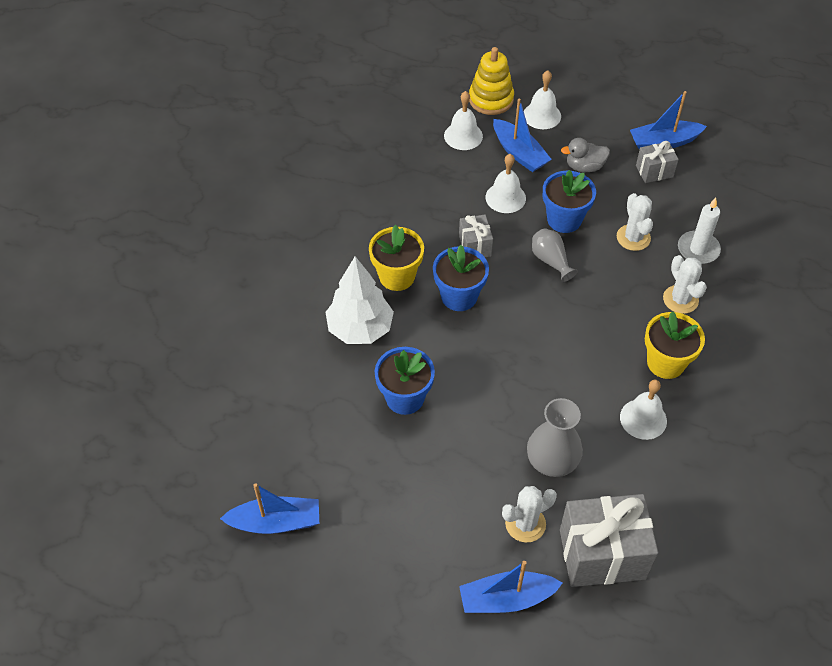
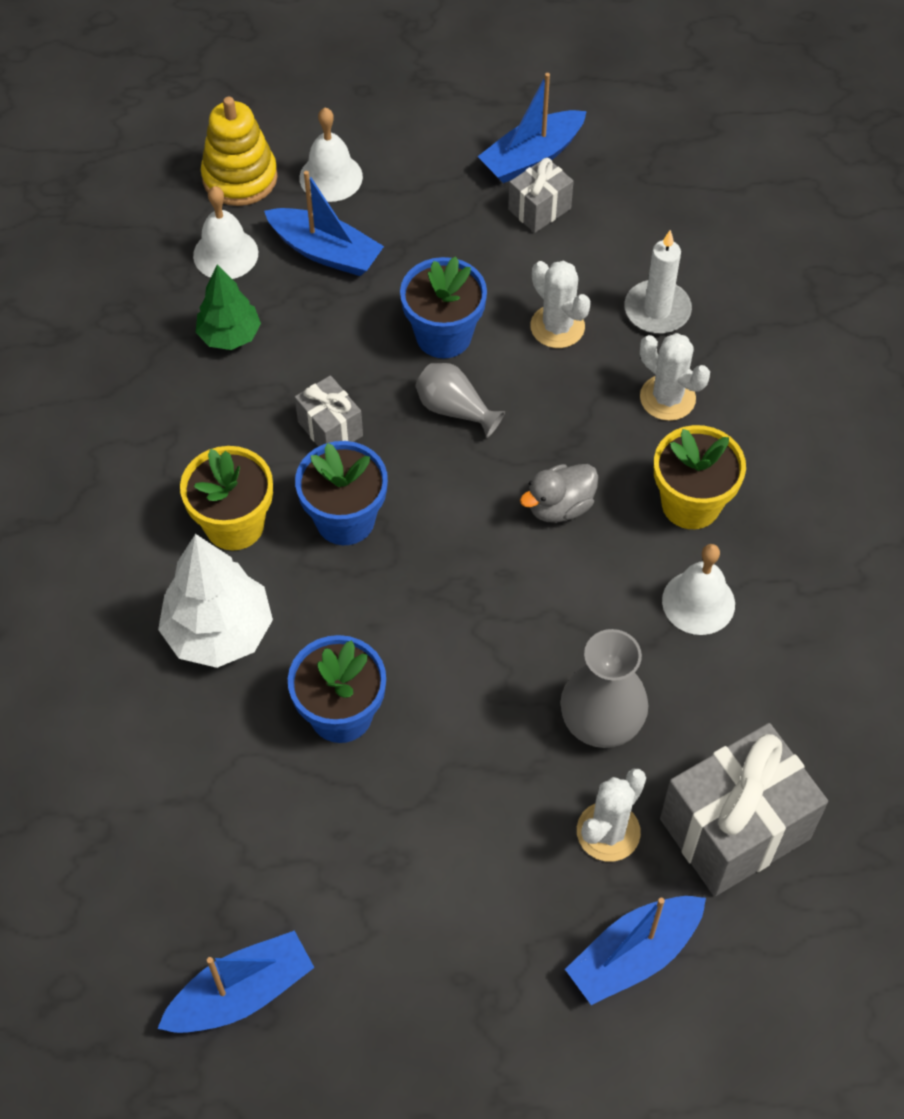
camera: 25 degrees left, 5 degrees up
white bell [486,154,526,213] -> none
grey duck [561,138,610,172] -> grey duck moved to [520,464,598,523]
none -> green tree [196,264,261,350]

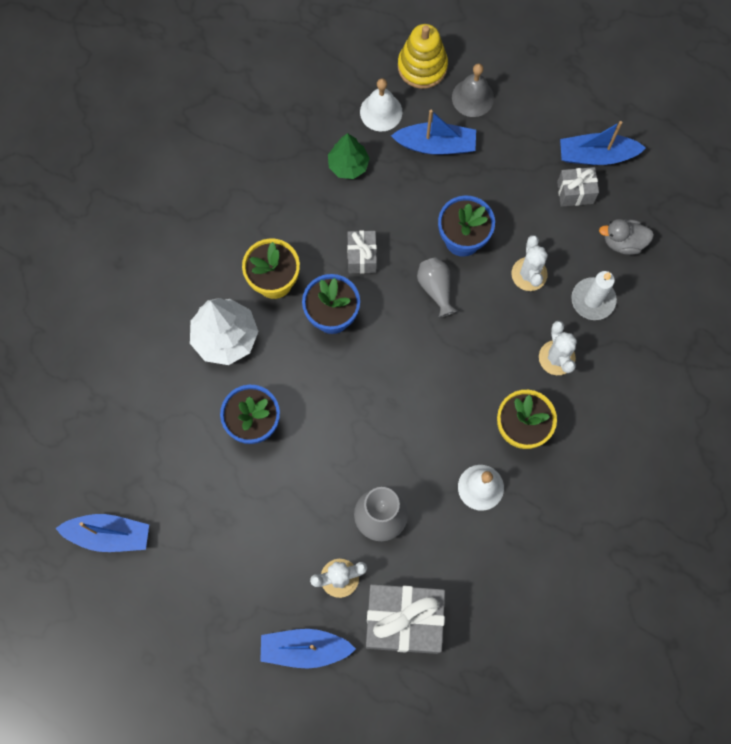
camera: 35 degrees right, 15 degrees up
blue boat [264,171,384,276] -> blue boat turned 60 degrees counterclockwise [391,110,476,155]
white bell [299,108,363,202] -> grey bell [452,64,494,117]
grey duck [520,464,598,523] -> grey duck moved to [599,219,654,255]

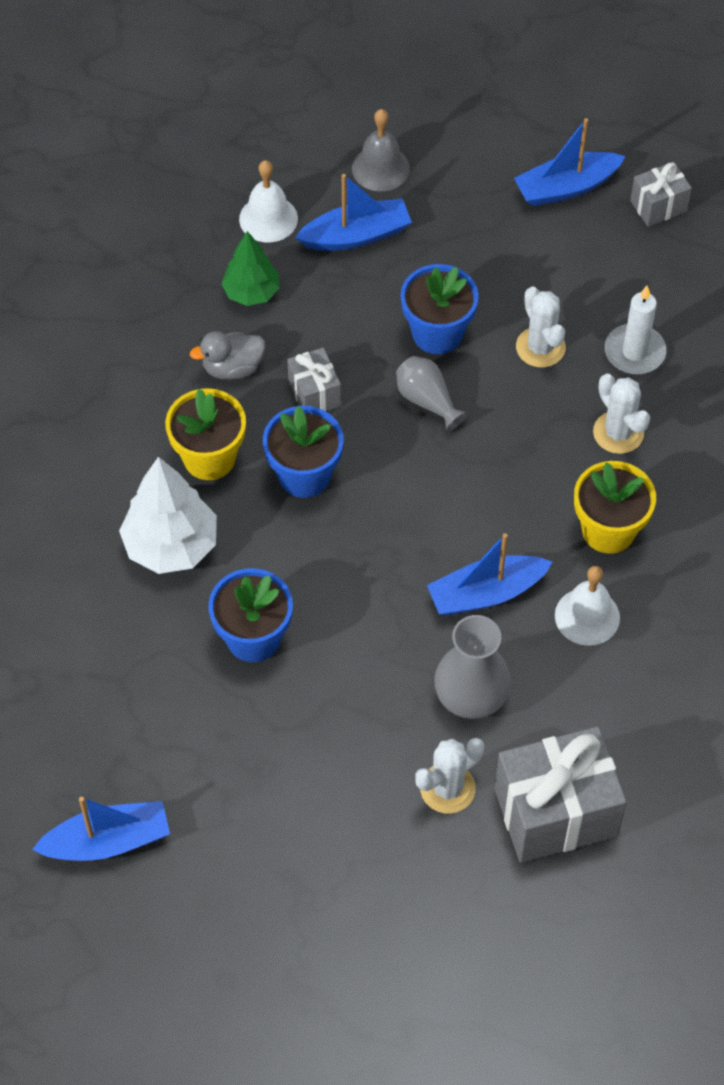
camera: 20 degrees left, 15 degrees down
blue boat [260,629,356,669] -> blue boat moved to [427,533,552,616]
yellow stacking toy [398,24,448,89] -> none
grey gift [557,167,599,207] -> grey gift moved to [630,162,692,227]
grey duck [599,219,654,255] -> grey duck moved to [190,331,266,379]

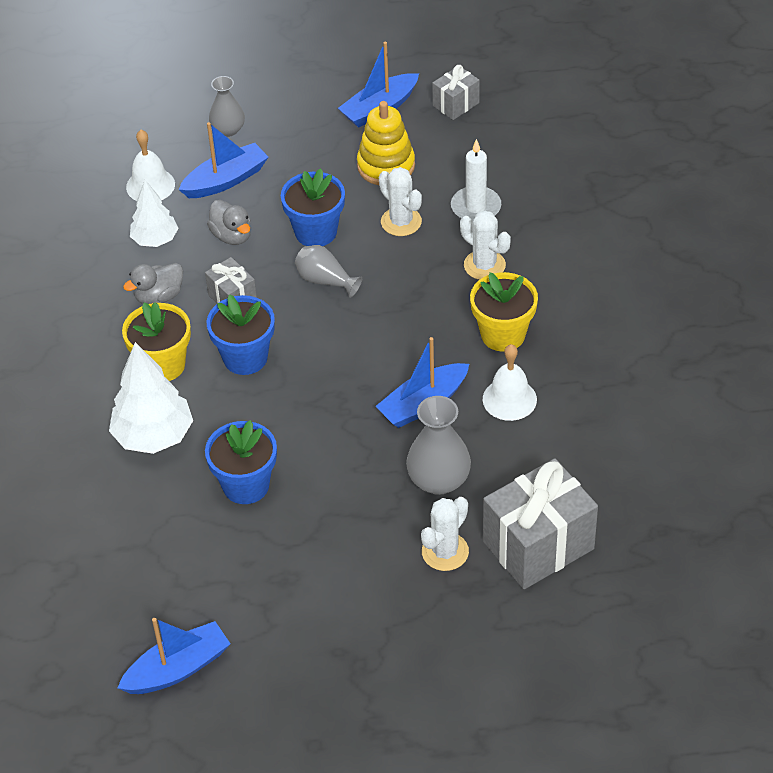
camera: 15 degrees left, 10 degrees down
green tree [221,231,279,306] -> white tree [130,180,178,247]
grey bell [352,109,410,191] -> grey vase [209,76,245,137]
none -> grey duck [207,200,251,245]
none -> yellow stacking toy [357,101,415,185]

